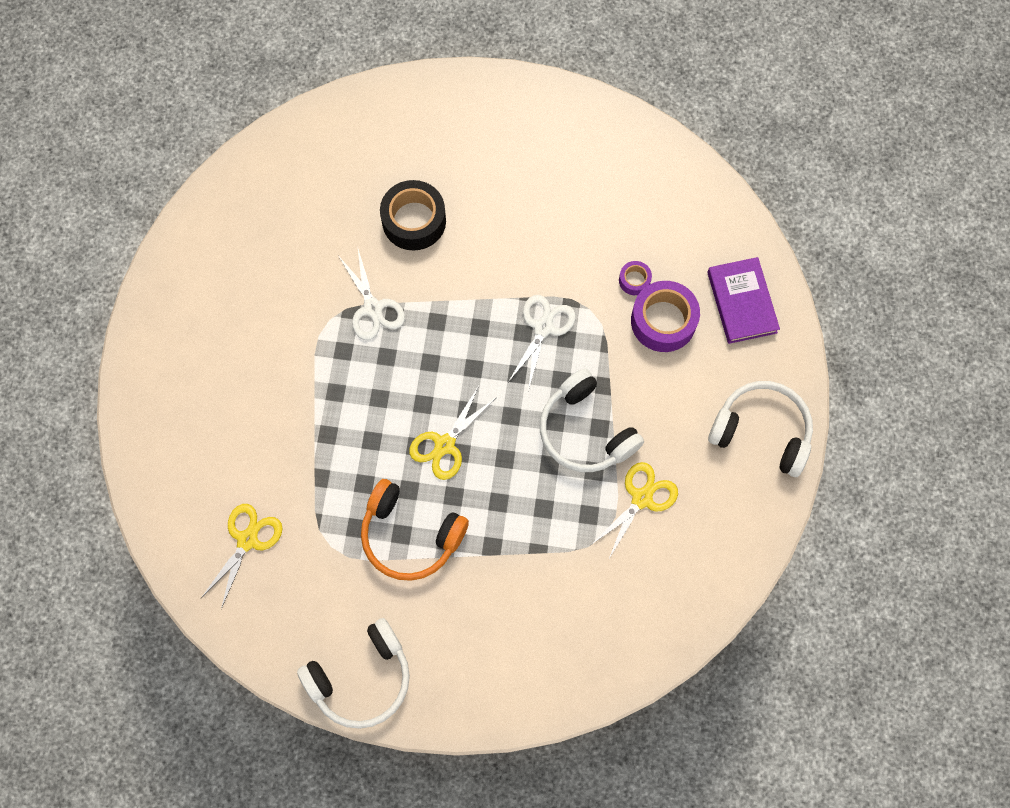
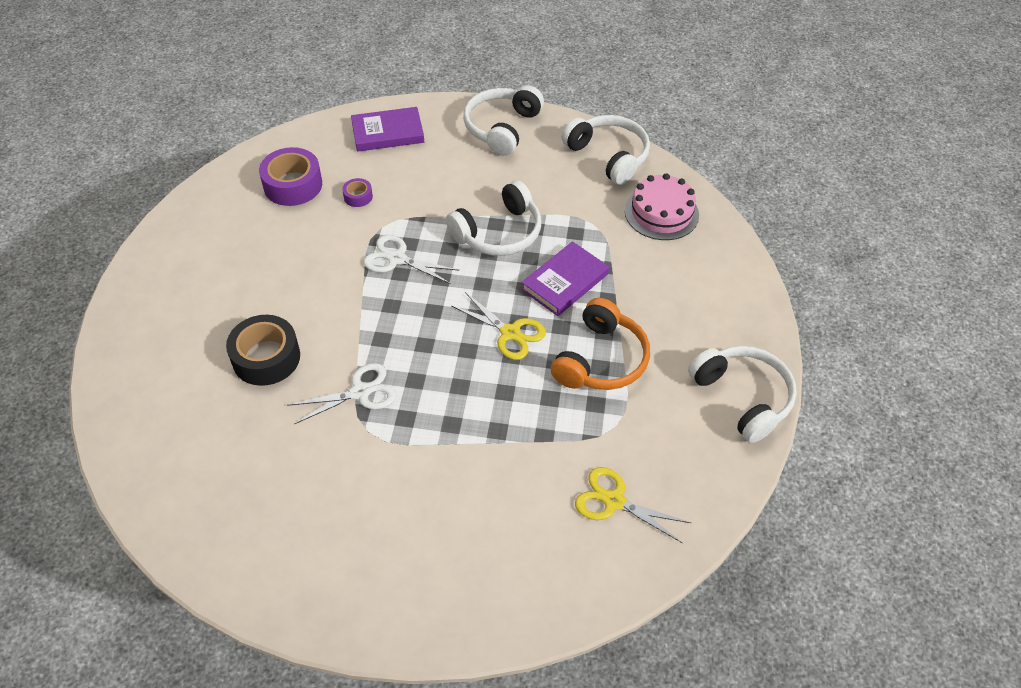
camera: 90 degrees left, 20 degrees down
yellow scissors [591,462,678,558] -> none
purple tape [631,281,700,352] -> purple tape moved to [259,147,322,206]
none -> purple book [521,241,609,316]
none -> white headphones [562,115,650,185]
none -> pink cake [625,173,699,240]

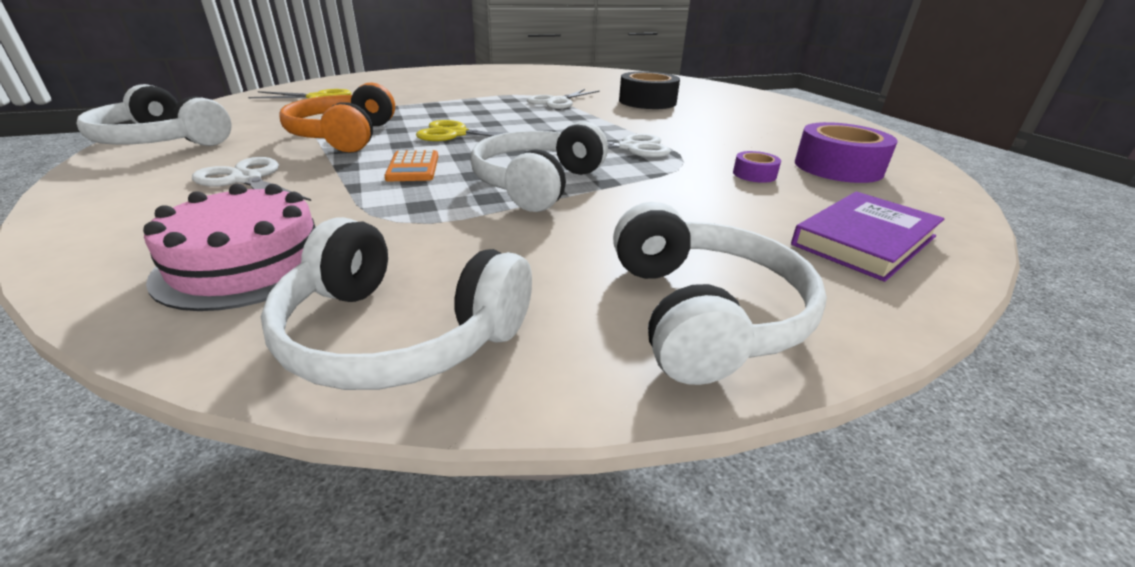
camera: 150 degrees right, 20 degrees down
purple book [521,241,609,316] -> orange calculator [384,150,438,181]
none -> white scissors [192,157,311,201]

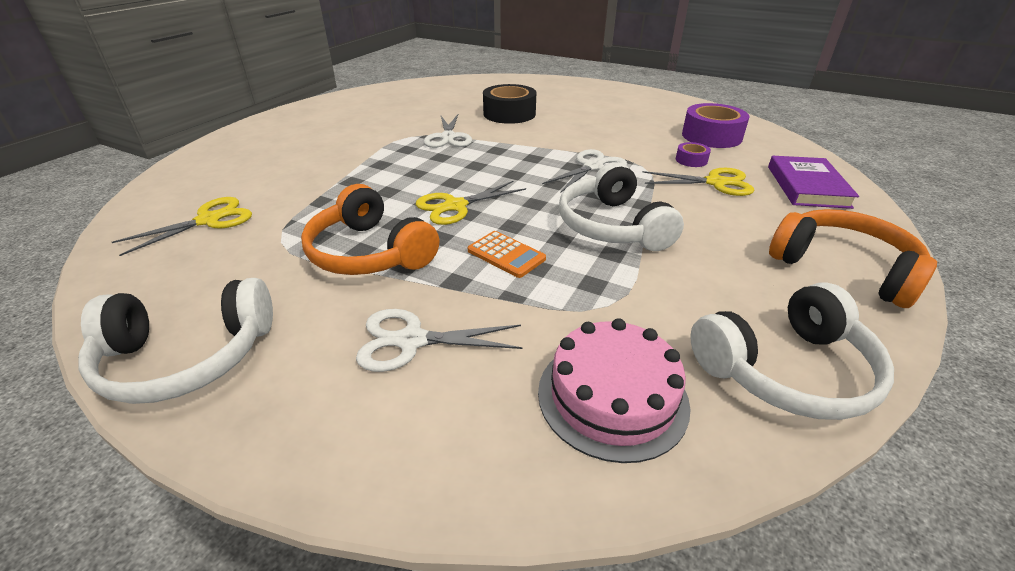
camera: 40 degrees left, 5 degrees up
white headphones [613,202,827,385] -> orange headphones [769,209,937,308]
none -> yellow scissors [643,168,754,196]

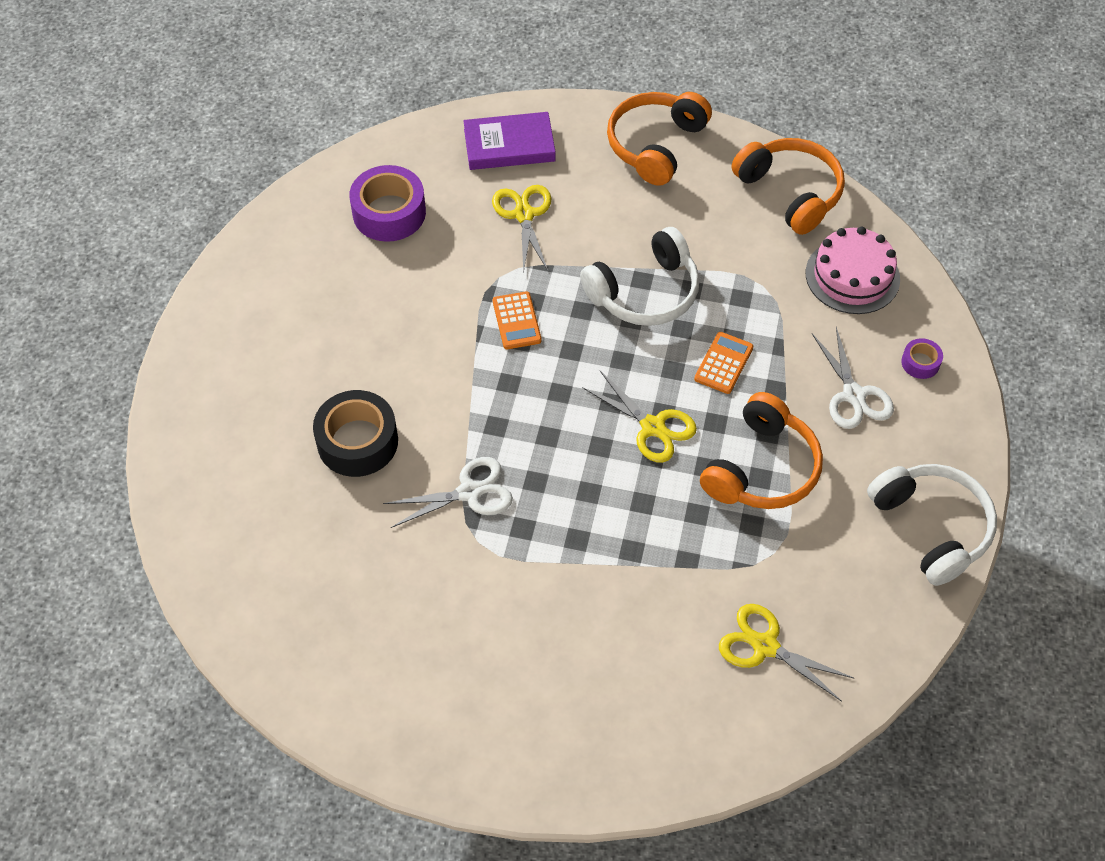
camera: 105 degrees left, 20 degrees up
white scissors [542,149,627,192] -> orange calculator [493,291,542,349]
purple tape [676,142,711,167] -> purple tape moved to [901,338,943,379]
white headphones [690,282,894,420] -> orange headphones [732,138,845,235]

